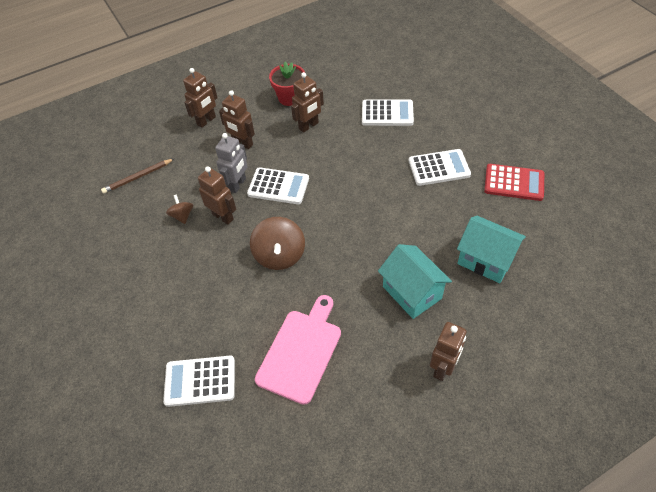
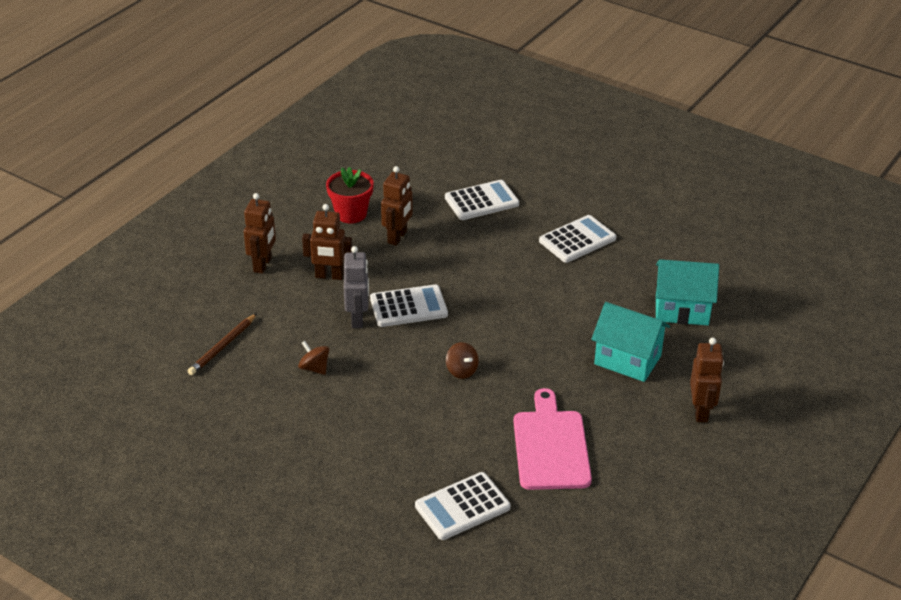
camera: 30 degrees left, 15 degrees down
brown robot [198,166,236,225] -> none
brown spinning top [250,217,305,270] -> brown spinning top [446,342,479,379], size x0.55
red calculator [484,164,544,201] -> none

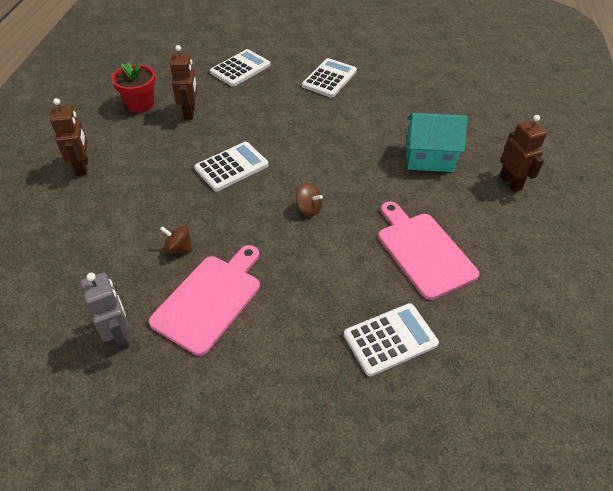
camera: 25 degrees left, 10 degrees up
brown pencil [188,313,257,375] -> none
brown robot [302,204,352,280] -> none
grey robot [344,246,369,328] -> grey robot moved to [80,272,130,352]
white calculator [415,472,511,540] -> white calculator turned 150 degrees counterclockwise [344,303,439,377]
turquoise house [656,259,719,325] -> none
none -> pink cutting board [149,245,260,356]

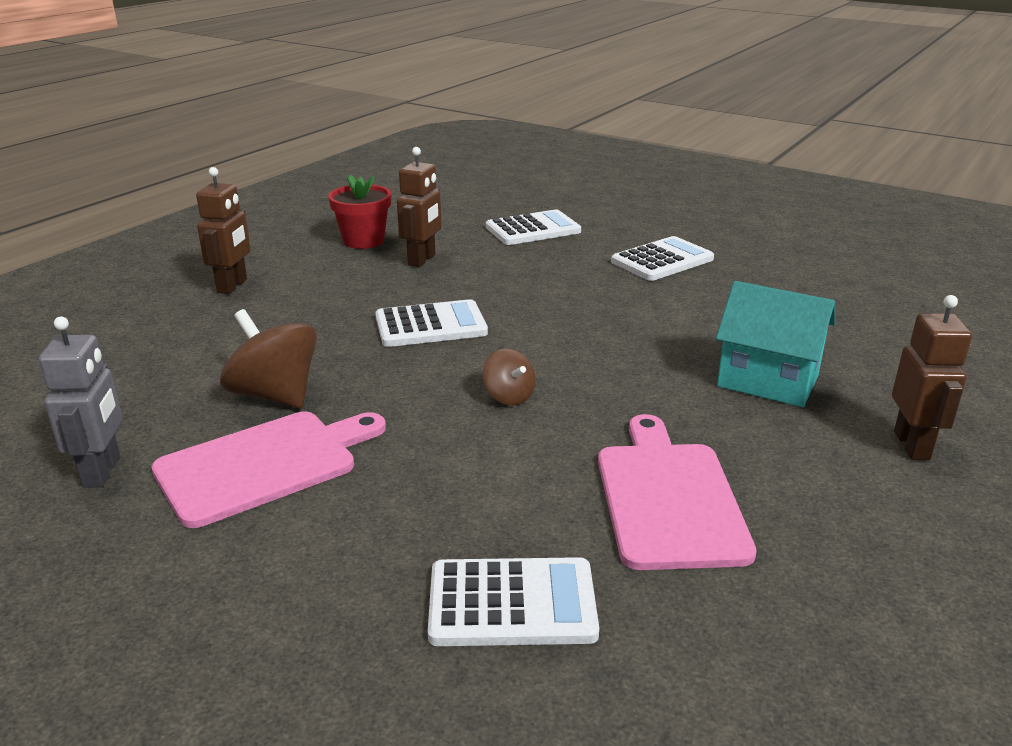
camera: 25 degrees right, 20 degrees down
brown spinning top [160,225,192,254] -> brown spinning top [220,309,317,409], size x1.83

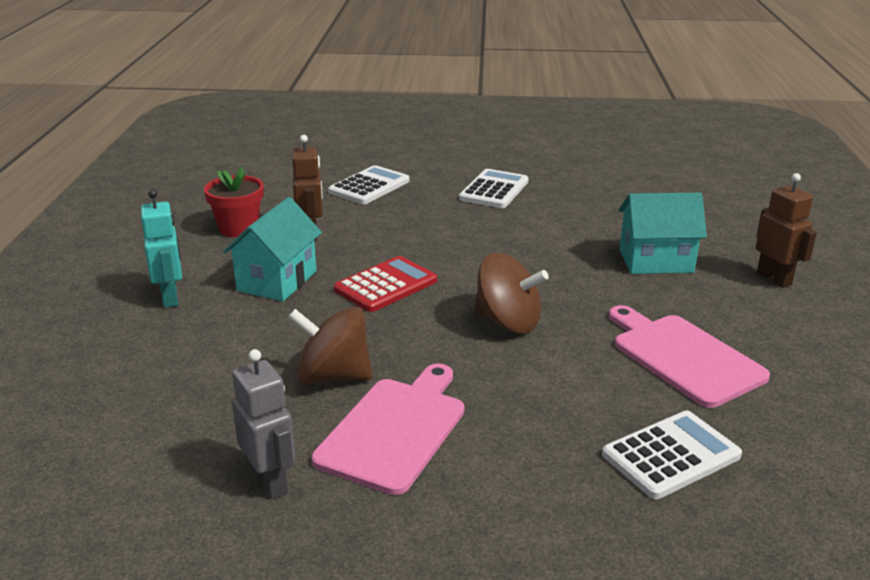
camera: 30 degrees left, 0 degrees up
brown robot [196,167,250,294] -> turquoise robot [141,189,182,308]
white calculator [375,299,488,347] -> red calculator [334,256,437,312]
brown spinning top [483,348,535,405] -> brown spinning top [474,253,549,333], size x1.83
none -> turquoise house [223,197,322,301]

